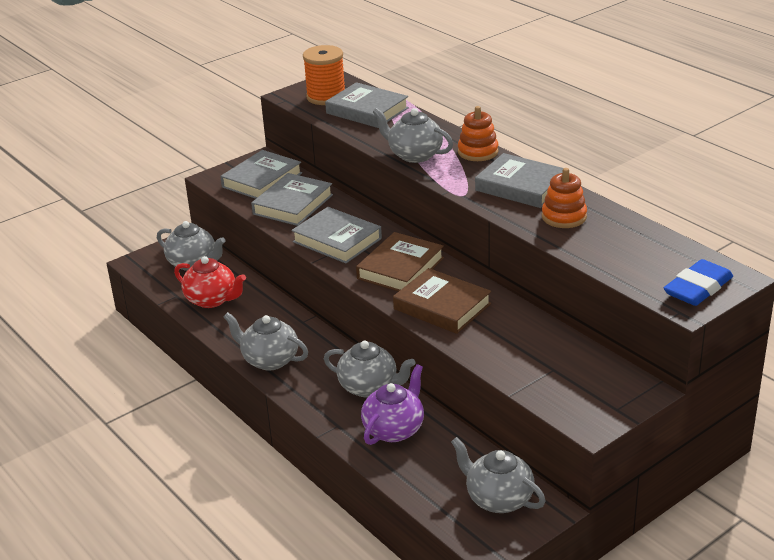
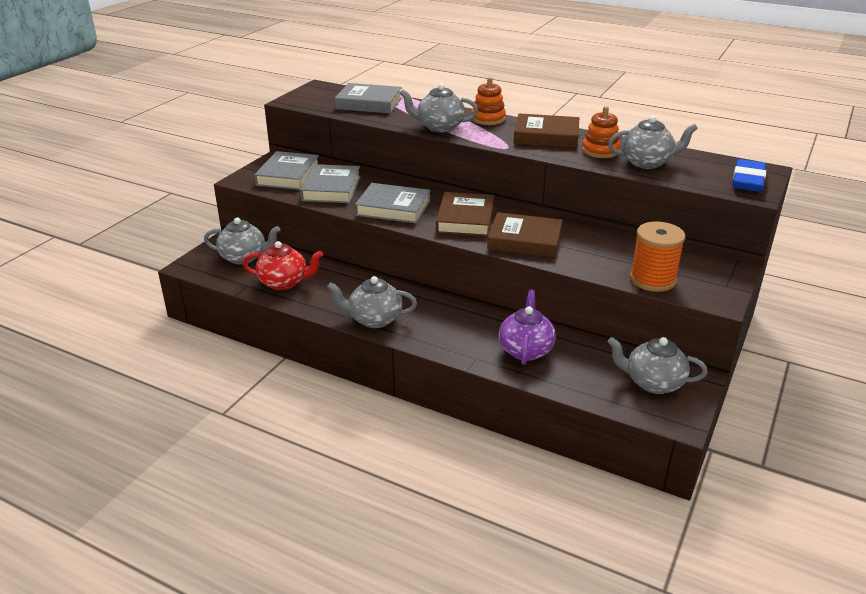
camera: 25 degrees left, 0 degrees up
orange spool [303,45,345,105] -> orange spool moved to [630,222,685,292]
grey teapot [324,341,416,397] -> grey teapot moved to [608,116,698,169]
grey book [475,153,564,208] -> brown book [514,113,579,148]

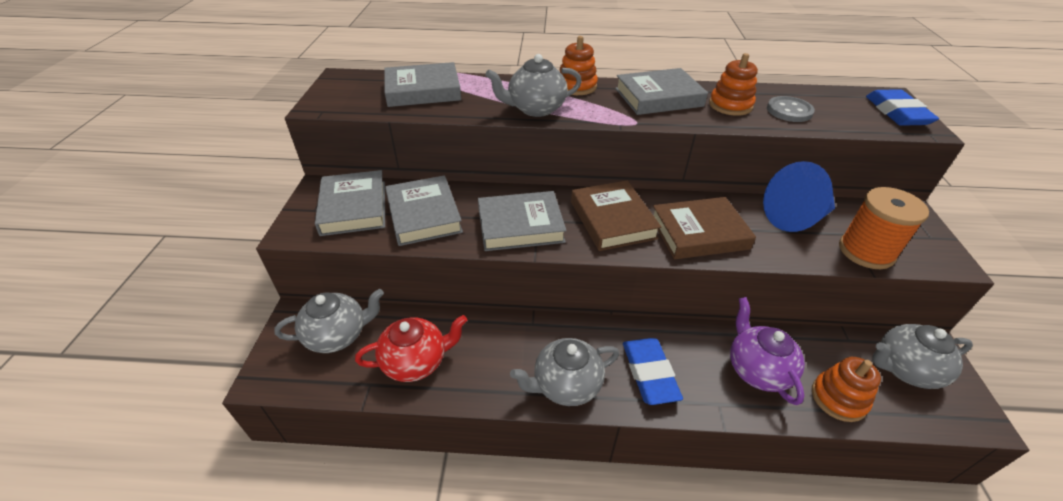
camera: 25 degrees left, 10 degrees up
brown book [514,113,579,148] -> grey book [615,68,708,115]
grey teapot [608,116,698,169] -> grey button [767,96,815,122]
none -> blue eraser [623,338,683,405]
none -> blue cone [763,161,835,232]
none -> orange stacking toy [812,357,881,422]

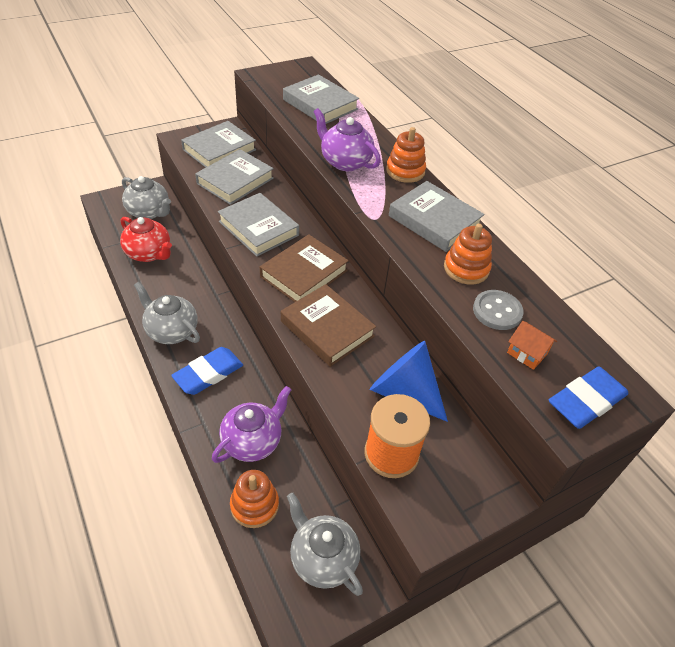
camera: 55 degrees right, 5 degrees up
grey teapot [485,54,582,117] -> purple teapot [313,108,381,171]
none -> orange house [507,321,557,370]

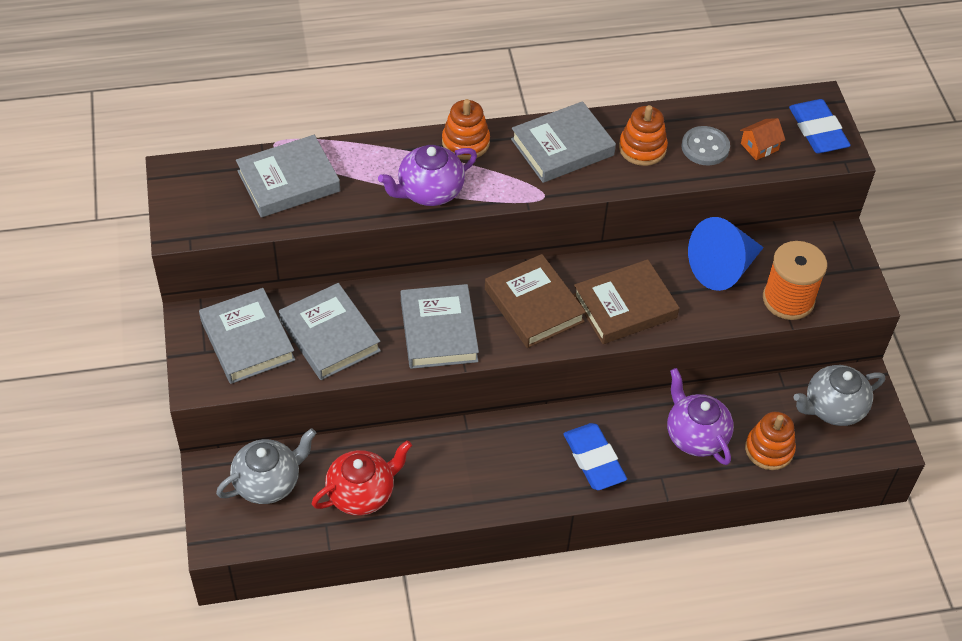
camera: 70 degrees left, 5 degrees up
grey teapot [134,282,200,344] -> none
grey book [218,193,299,257] -> grey book turned 75 degrees counterclockwise [401,284,479,369]

